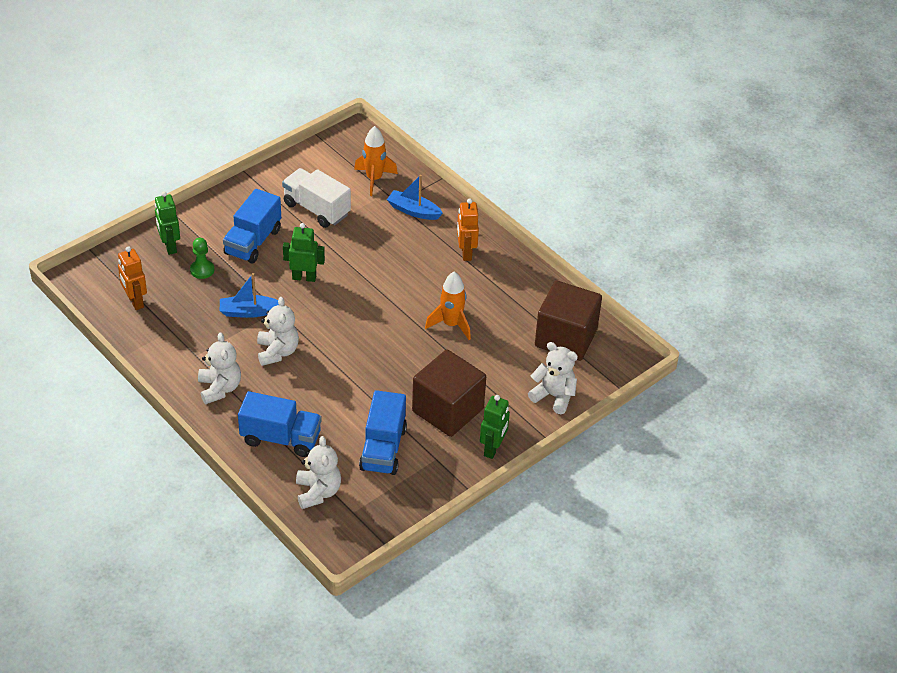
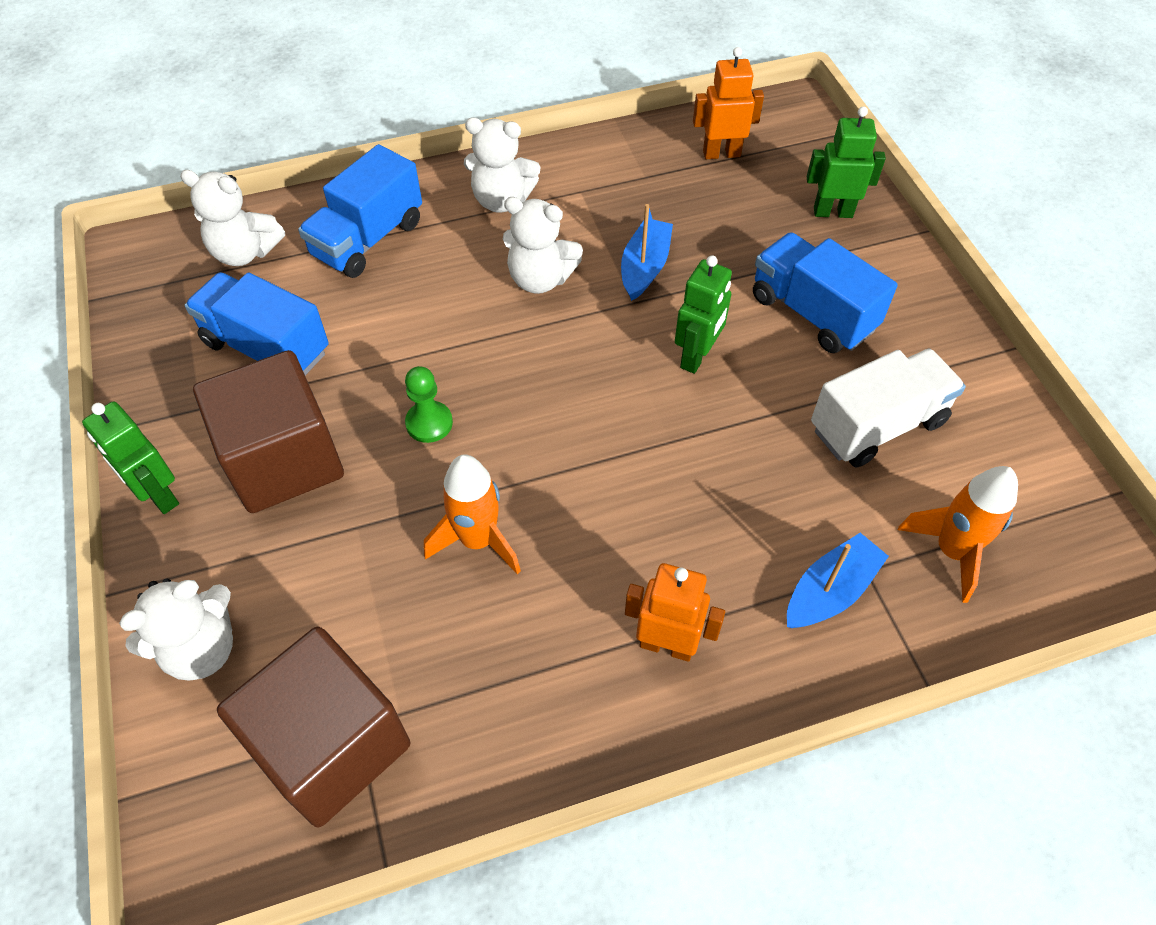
camera: 115 degrees right, 10 degrees up
green pawn [190,238,214,279] -> green pawn moved to [405,366,453,443]

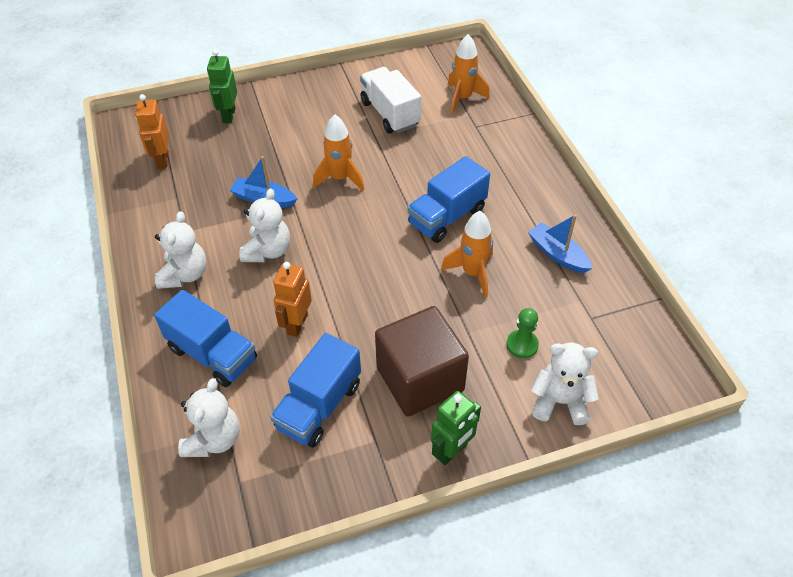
camera: 90 degrees left, 5 degrees down
white teddy bear [119,579,233,680] -> white teddy bear turned 45 degrees counterclockwise [531,343,599,425]
brown cube [217,627,410,827] -> none
green pawn [405,366,453,443] -> green pawn moved to [507,308,539,358]
orange robot [625,563,725,662] -> orange robot moved to [273,262,312,337]
green robot [675,255,732,374] -> orange rocket [313,114,364,191]
blue truck [753,232,898,353] -> blue truck moved to [407,156,490,243]
blue boat [787,533,889,628] -> blue boat moved to [528,214,592,273]

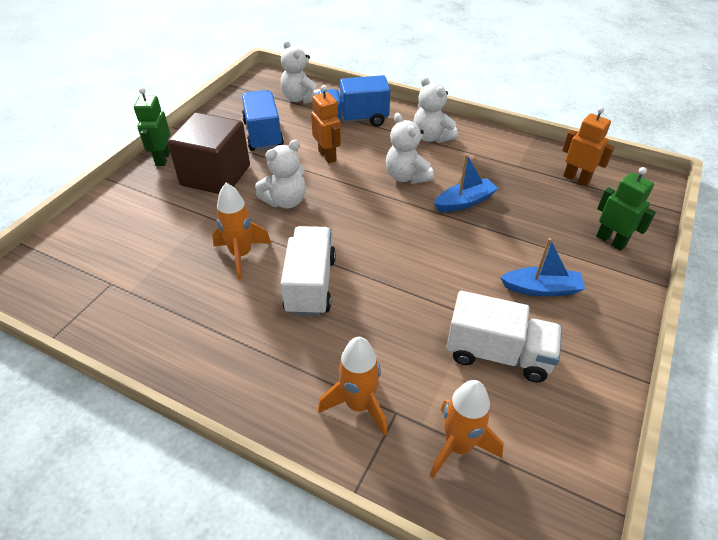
camera: 135 degrees right, 5 degrees down
orange rocket [313,114,364,191] -> orange rocket moved to [318,337,387,436]
blue truck [407,156,490,243] -> white truck [281,226,336,316]
green pawn [507,308,539,358] -> none
blue boat [528,214,592,273] -> blue boat moved to [500,238,585,296]
white teddy bear [531,343,599,425] -> white teddy bear moved to [255,140,306,209]

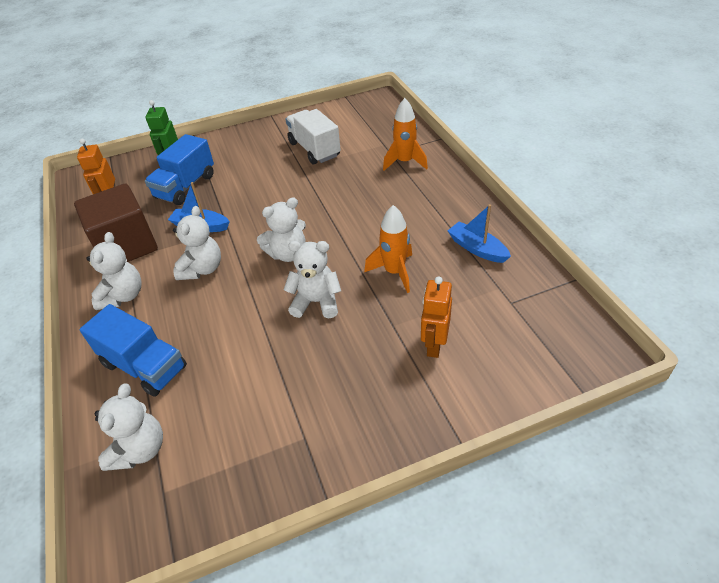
camera: 135 degrees left, 0 degrees up
green robot [134,88,171,166] -> none
brown cube [167,112,250,194] -> brown cube moved to [74,183,158,262]
blue truck [242,90,284,151] -> blue truck moved to [145,134,214,205]
white truck [281,226,336,316] -> none
orange robot [311,85,341,163] -> orange robot moved to [421,276,452,358]
orange rocket [430,380,504,478] -> none
blue boat [500,238,585,296] -> blue boat moved to [448,204,511,263]
none -> white teddy bear [257,198,306,262]

